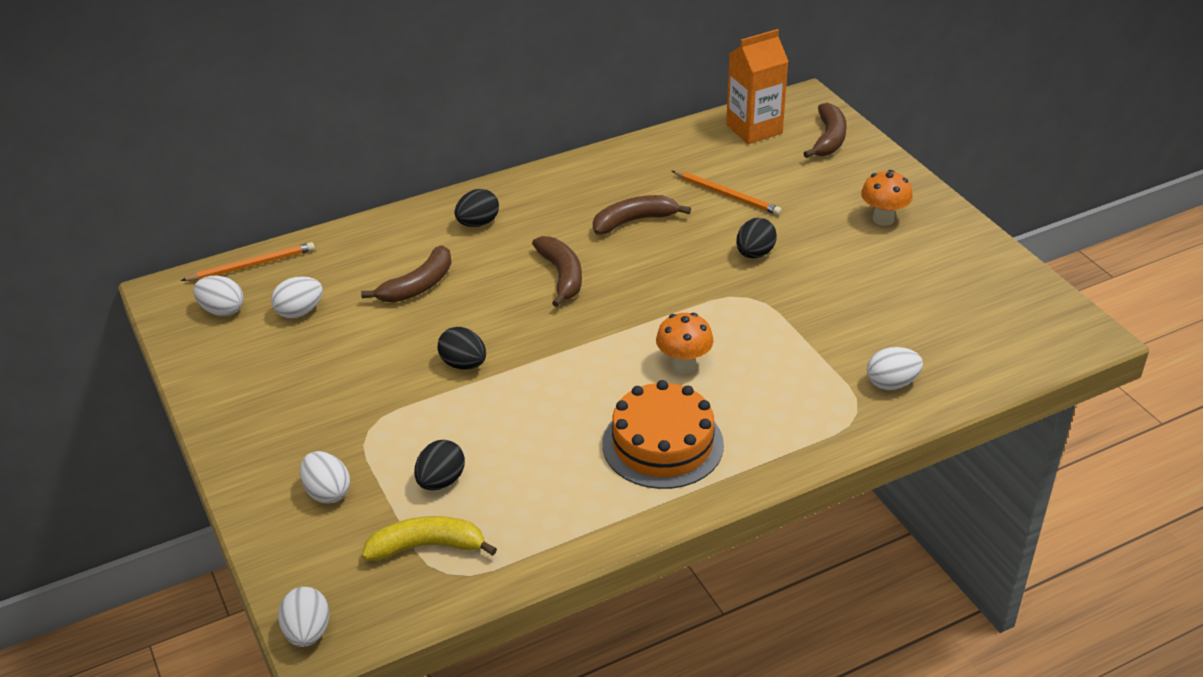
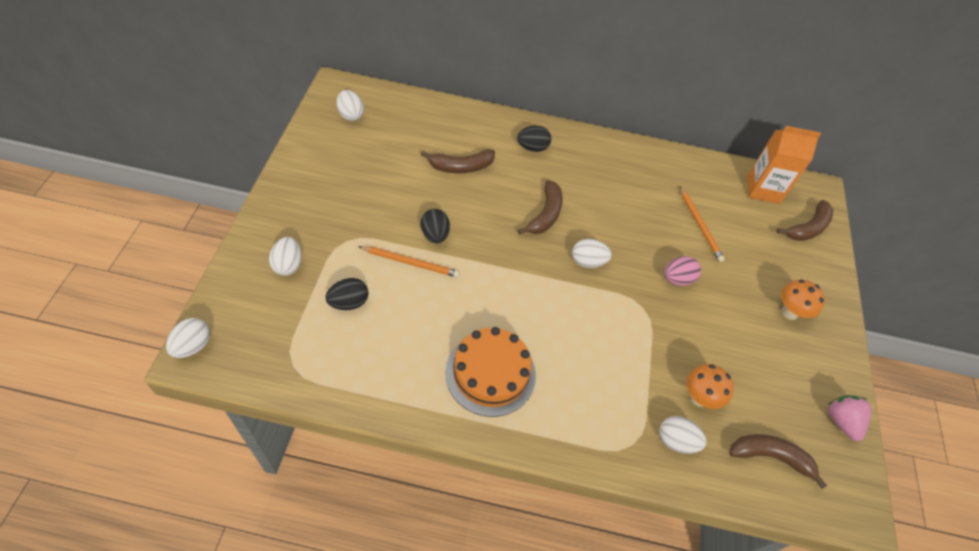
camera: 30 degrees right, 15 degrees up
orange pencil [181,242,315,281] -> orange pencil moved to [358,246,460,278]
white egg [271,276,323,318] -> white egg moved to [572,239,612,268]
yellow banana [362,516,497,561] -> none
brown banana [593,195,691,235] -> brown banana moved to [729,434,827,489]
orange mushroom [656,313,714,373] -> orange mushroom moved to [687,364,734,409]
black egg [736,218,777,258] -> pink egg [664,256,701,286]
none -> pink strawberry [827,395,871,441]

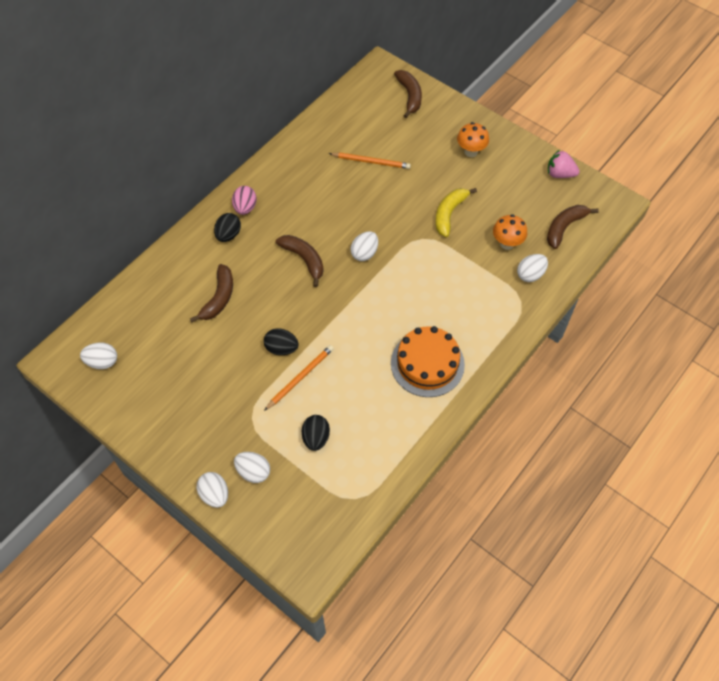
camera: 55 degrees left, 5 degrees up
white egg [166,318,210,358] -> white egg moved to [197,472,228,508]
pink egg [664,256,701,286] -> pink egg moved to [232,186,257,215]
orange carton [748,126,821,204] -> none
none -> yellow banana [435,188,477,237]

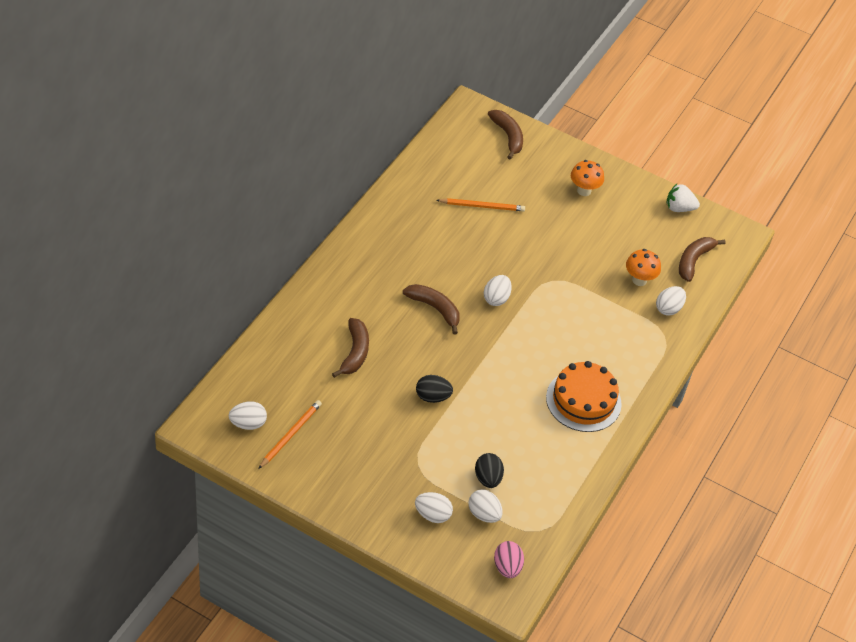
camera: 15 degrees left, 10 degrees down
white egg [197,472,228,508] -> white egg moved to [468,489,503,523]
black egg [214,213,241,242] -> none
pink egg [232,186,257,215] -> pink egg moved to [494,541,524,578]
orange pencil [264,345,334,411] -> orange pencil moved to [258,400,322,469]
yellow banana [435,188,477,237] -> none
pink strawberry [548,150,580,178] -> white strawberry [666,184,700,212]

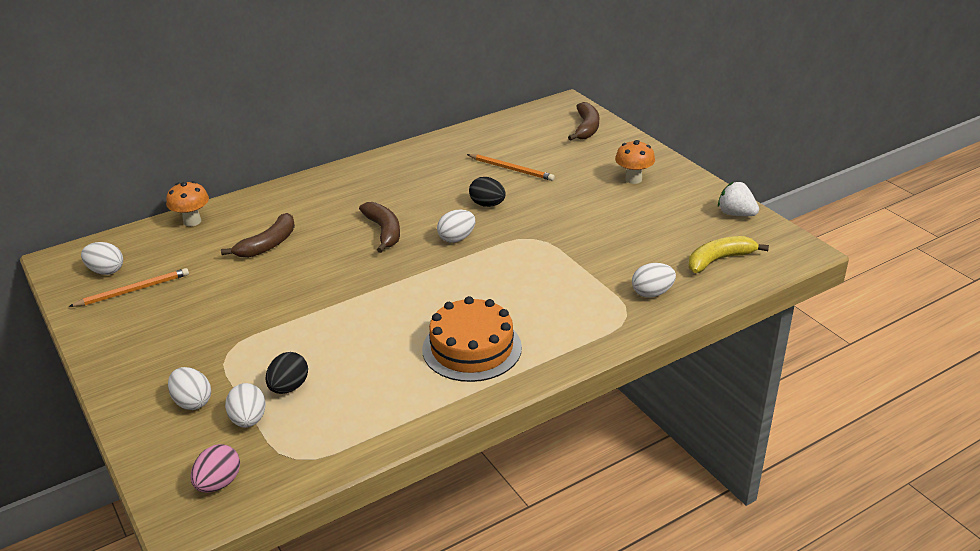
camera: 35 degrees right, 15 degrees down
black egg [416,375,453,403] -> black egg moved to [469,177,506,207]
orange mushroom [626,249,661,286] -> orange mushroom moved to [166,181,209,227]
brown banana [679,237,726,282] -> yellow banana [689,236,769,273]

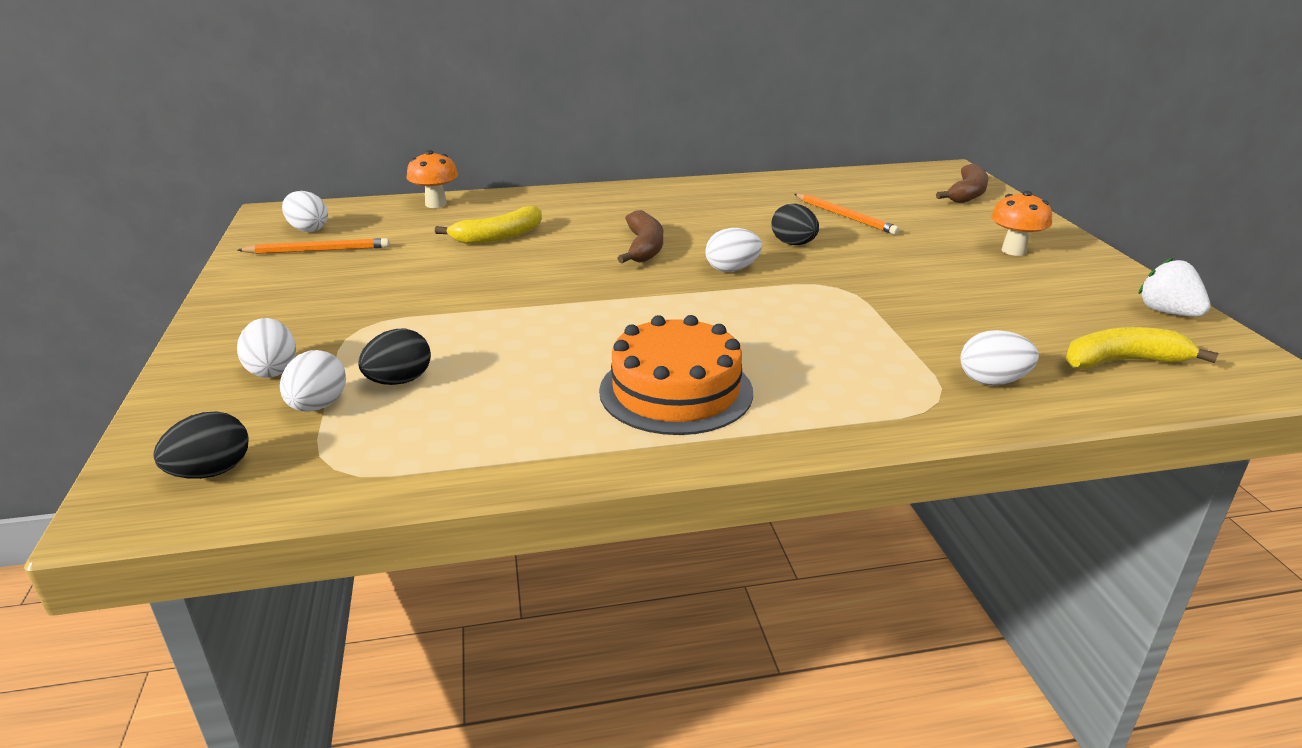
camera: 20 degrees right, 5 degrees down
pink egg [191,444,240,493] -> black egg [153,412,249,479]
brown banana [221,213,295,258] -> yellow banana [435,206,542,244]

